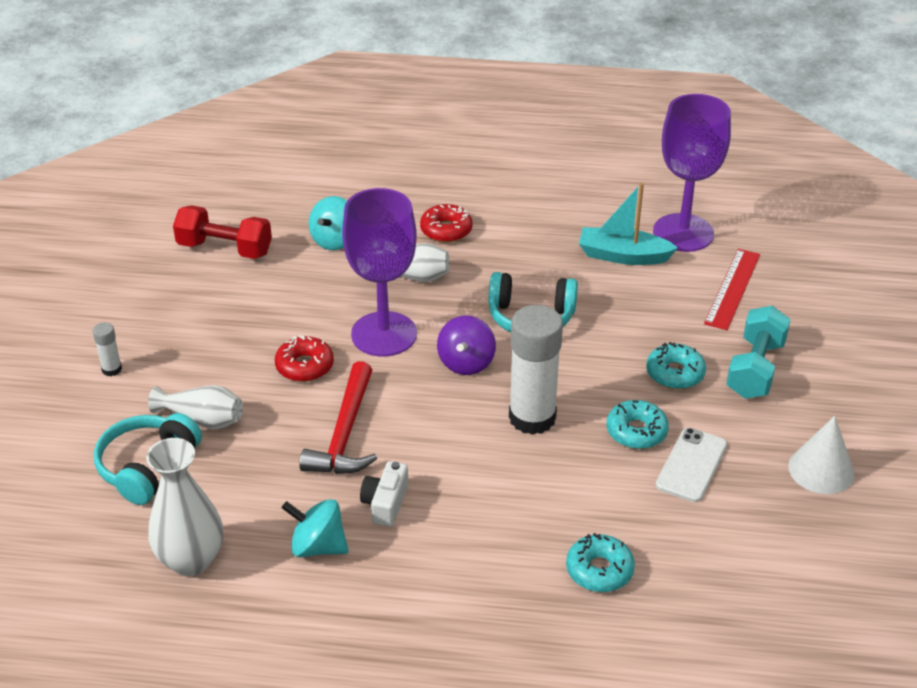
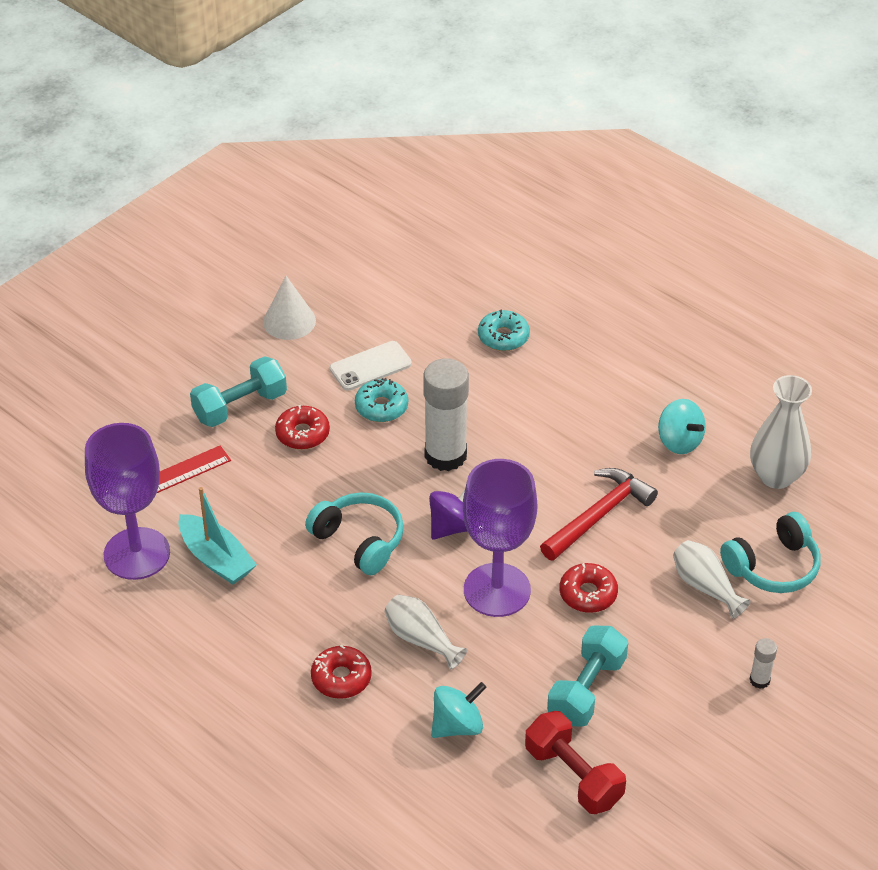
camera: 145 degrees left, 5 degrees up
white camera [360,461,408,527] -> none
turquoise donut [646,342,706,389] -> red donut [275,405,330,449]
none -> turquoise dumbbell [547,626,628,727]

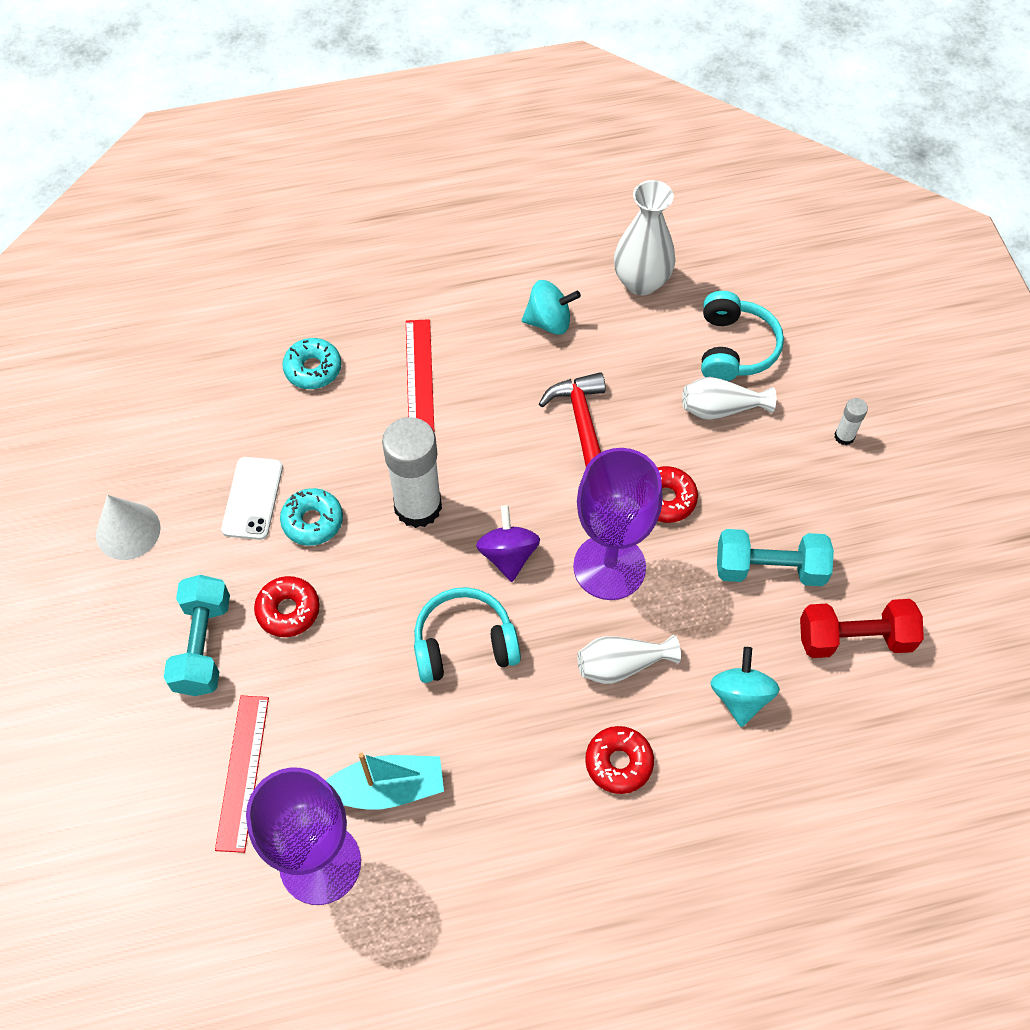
camera: 55 degrees left, 15 degrees up
turquoise dumbbell [547,626,628,727] -> turquoise dumbbell turned 60 degrees counterclockwise [717,529,834,586]
none -> red ruler [406,319,434,431]

